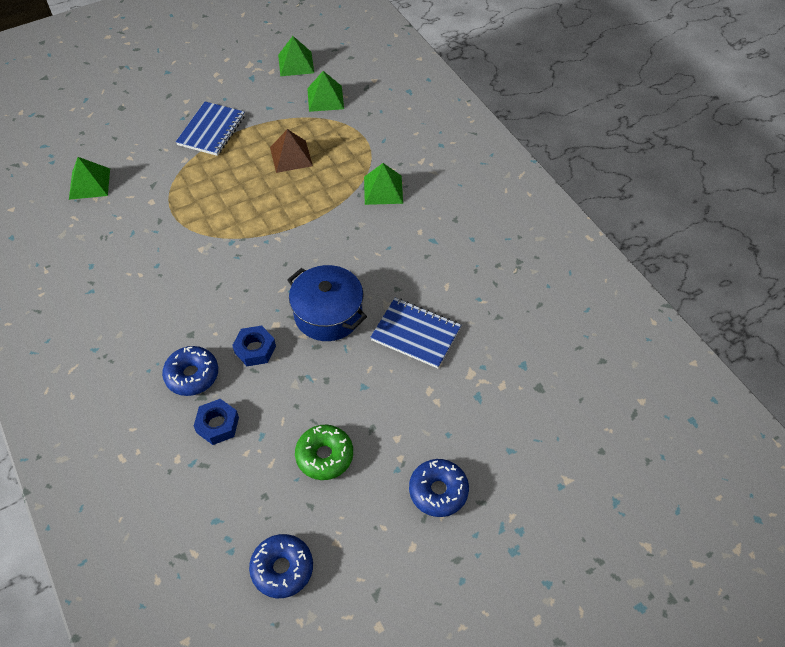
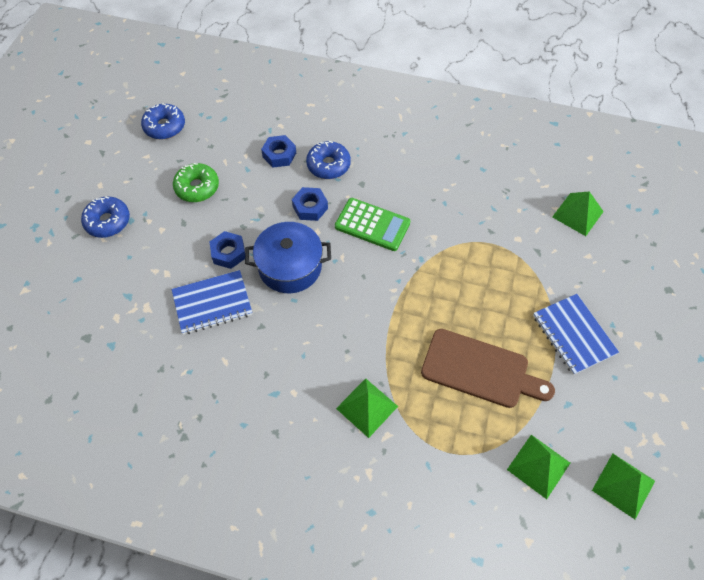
camera: 135 degrees right, 5 degrees up
brown pyramid [270,129,313,173] -> brown cutting board [421,329,555,408]
none -> blue nut [210,231,245,269]
none -> green calculator [335,198,410,251]

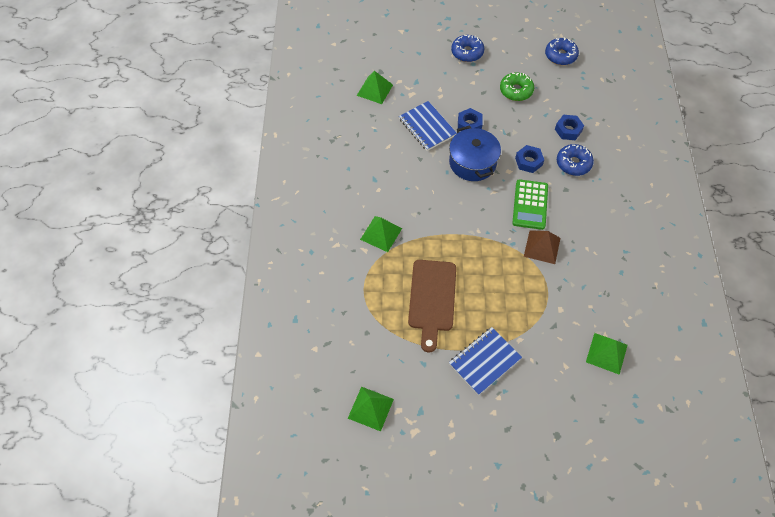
camera: 75 degrees right, 0 degrees up
green pyramid [507,435,570,499] -> green pyramid moved to [357,71,393,104]
none -> brown pyramid [524,230,560,264]

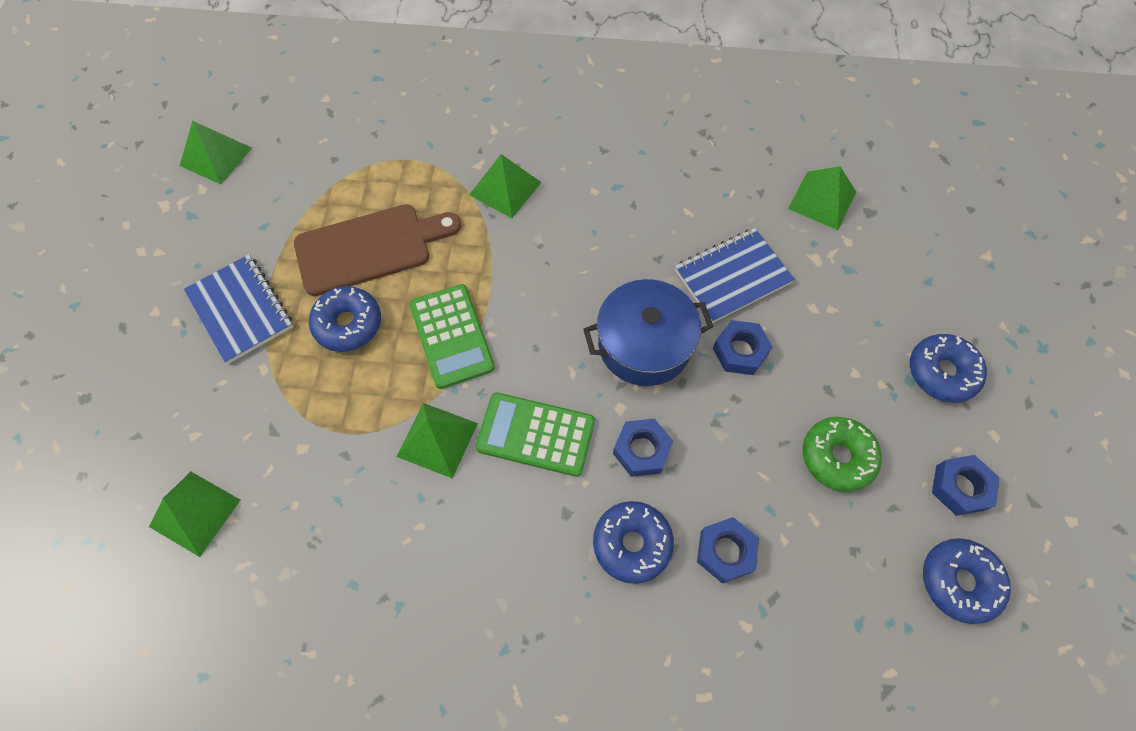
camera: 95 degrees right, 5 degrees up
brown cutting board [408,260,456,353] -> brown cutting board turned 150 degrees clockwise [294,204,461,296]
brown pyramid [524,230,560,264] -> green pyramid [396,403,478,479]
none -> blue donut [309,286,381,352]
none -> green calculator [409,284,495,389]
none -> blue nut [932,455,1000,516]

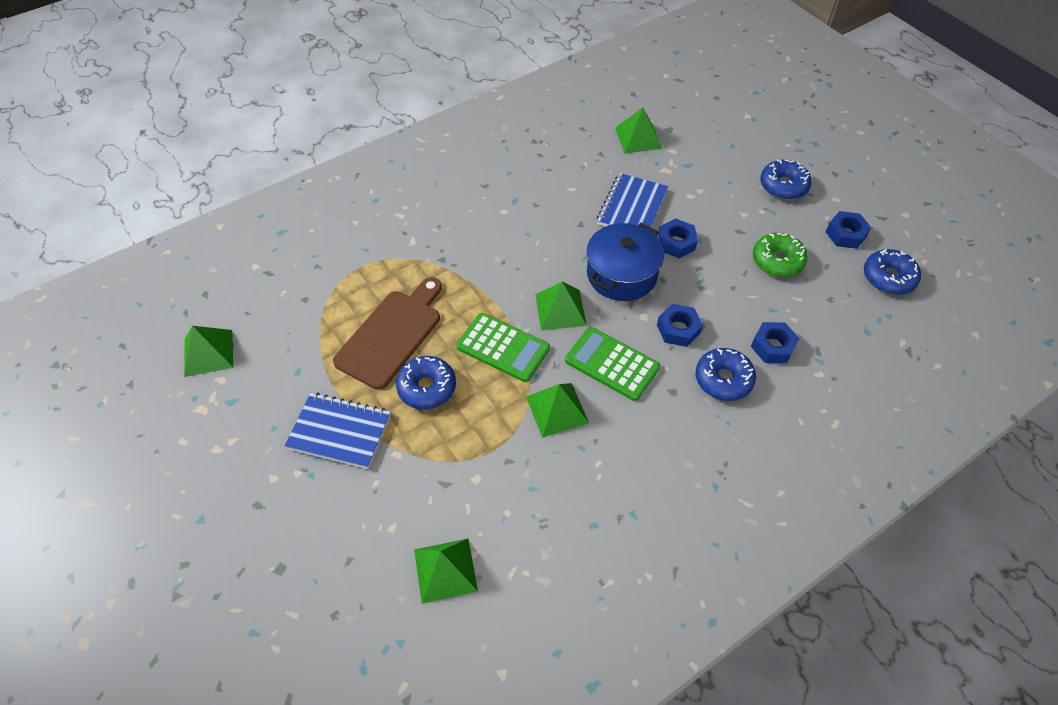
camera: 40 degrees left, 10 degrees down
green pyramid [469,154,541,218] -> green pyramid moved to [535,282,587,330]
green calculator [475,393,595,477] -> green calculator turned 60 degrees clockwise [565,327,660,401]

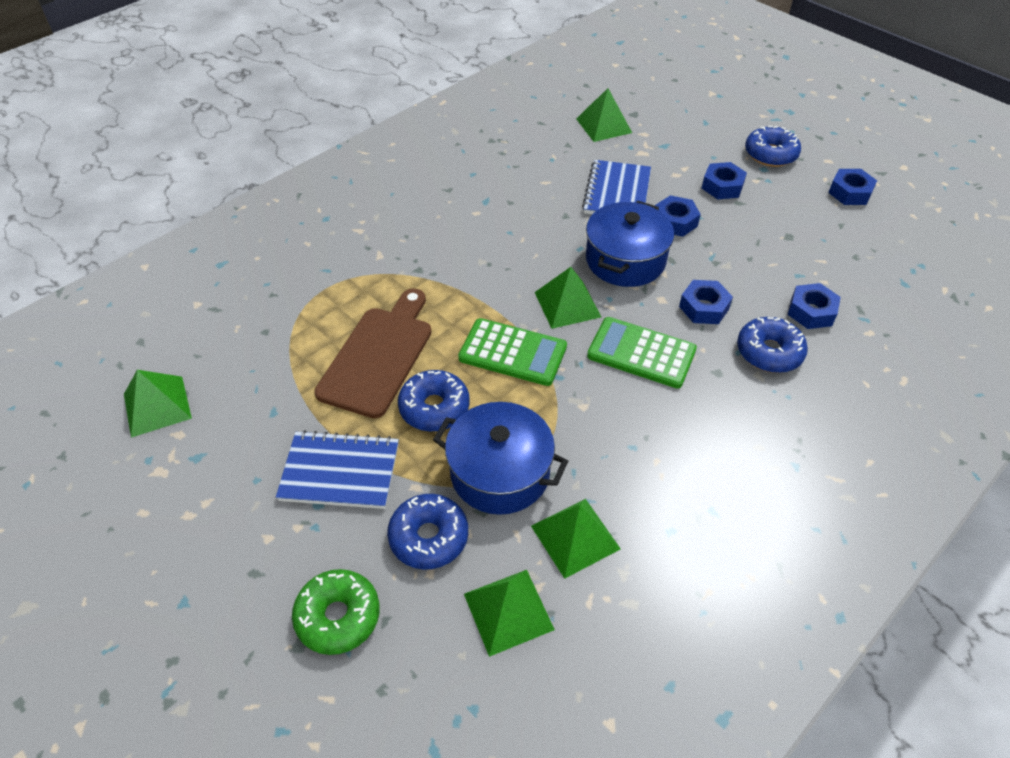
camera: 10 degrees left, 5 degrees down
green pyramid [526,383,589,438] -> green pyramid moved to [531,499,621,579]
green donut [753,233,808,277] -> green donut moved to [292,569,380,655]
blue donut [864,249,921,295] -> blue donut moved to [387,494,468,570]
none -> blue pot [433,402,568,515]
none -> blue nut [702,162,747,200]

